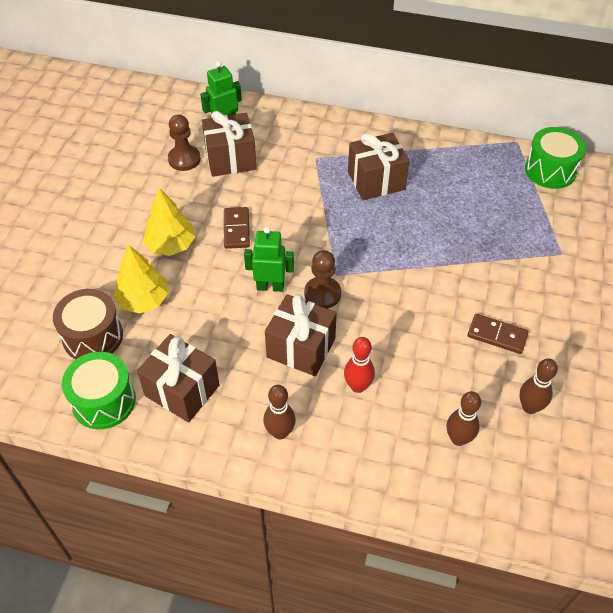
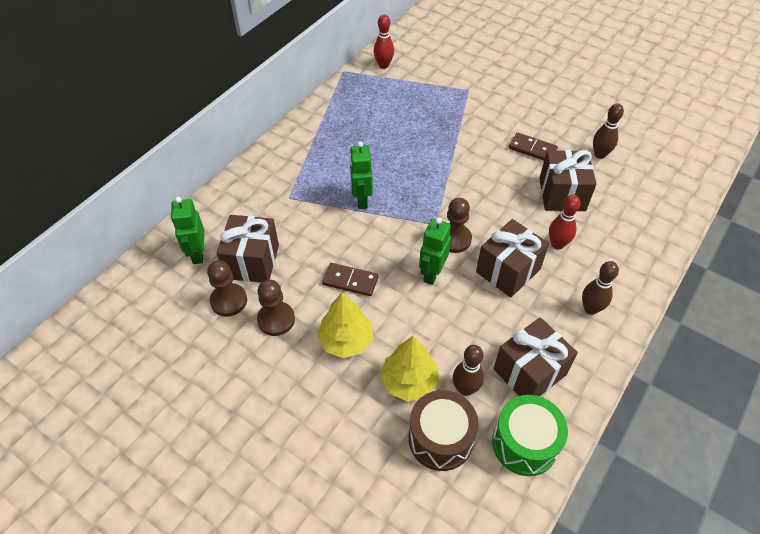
camera: 70 degrees left, 0 degrees up
brown gift [348,133,409,200] -> brown gift moved to [539,150,597,211]
brown bowling pin [447,391,481,446] -> brown bowling pin moved to [453,345,484,396]
brown domino [468,314,529,354] -> brown domino turned 75 degrees clockwise [509,132,558,161]
green drum [525,127,586,189] -> red bowling pin [374,14,394,69]
none -> brown pawn [257,280,295,336]
none -> green robot [349,141,373,209]

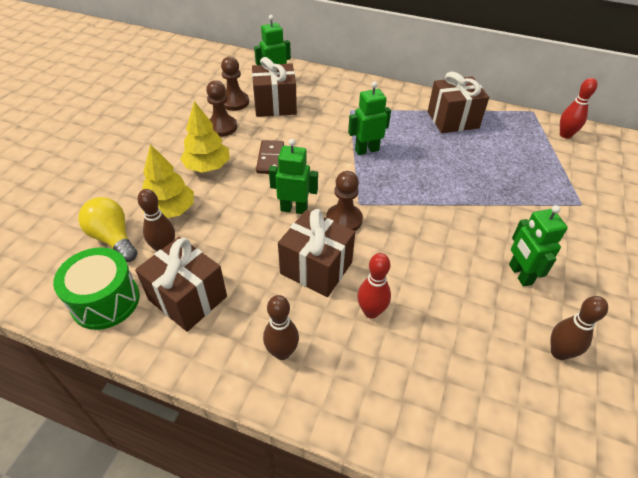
camera: 75 degrees right, 5 degrees down
brown drum [408,390,479,471] -> yellow light bulb [78,197,137,262]
brown domino [509,132,558,161] -> green robot [509,205,568,287]
brown gift [539,150,597,211] -> brown gift moved to [428,72,489,133]

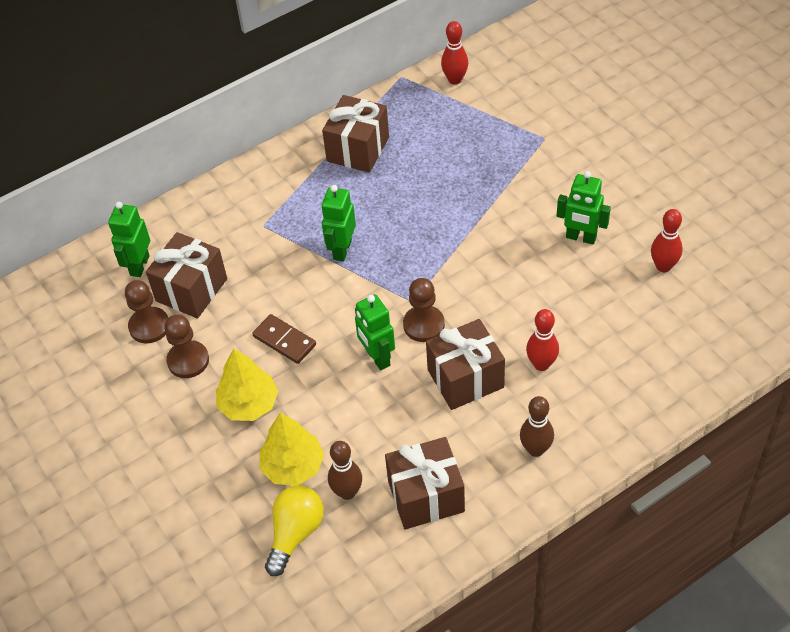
camera: 50 degrees left, 5 degrees up
green drum [53,247,140,330] -> none
yellow light bulb [78,197,137,262] -> yellow light bulb turned 120 degrees clockwise [265,485,324,576]
green robot [269,139,318,214] -> green robot turned 75 degrees counterclockwise [355,294,395,370]
brown bowling pin [550,296,608,360] -> red bowling pin [651,209,683,272]

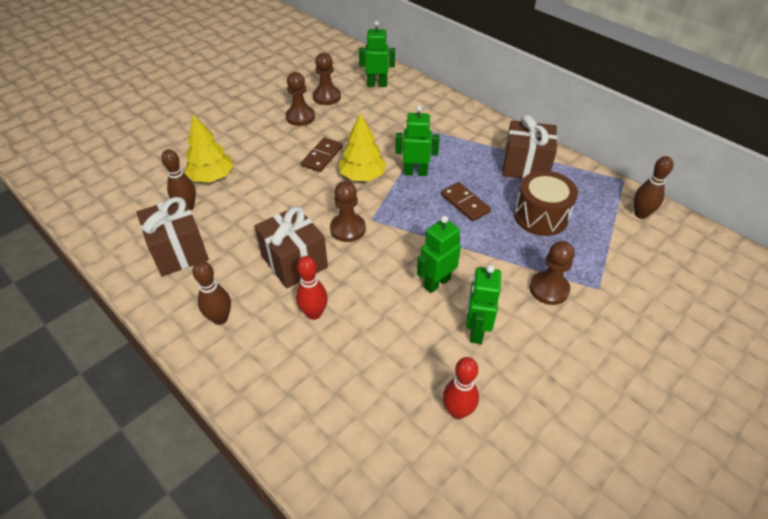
camera: 75 degrees right, 5 degrees down
brown gift [146,232,227,318] -> none
yellow tree [216,348,278,421] -> yellow tree moved to [339,113,387,181]
yellow light bulb [265,485,324,576] -> none
green robot [355,294,395,370] -> green robot moved to [417,216,461,293]
red bowling pin [441,21,468,85] -> brown bowling pin [634,156,674,219]
none -> brown domino [441,182,491,222]
none -> brown drum [514,171,578,236]
none -> brown pawn [529,241,575,305]

